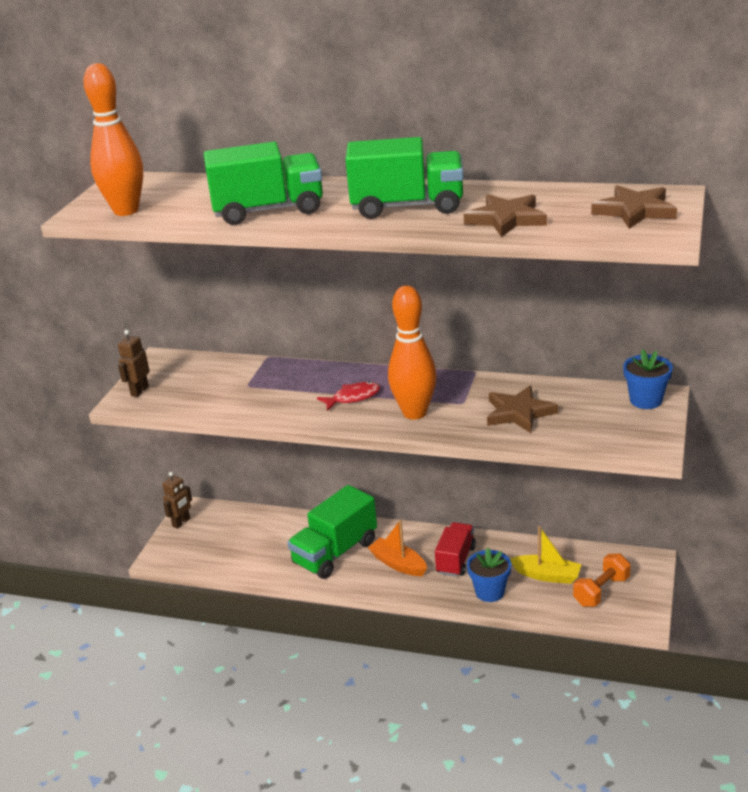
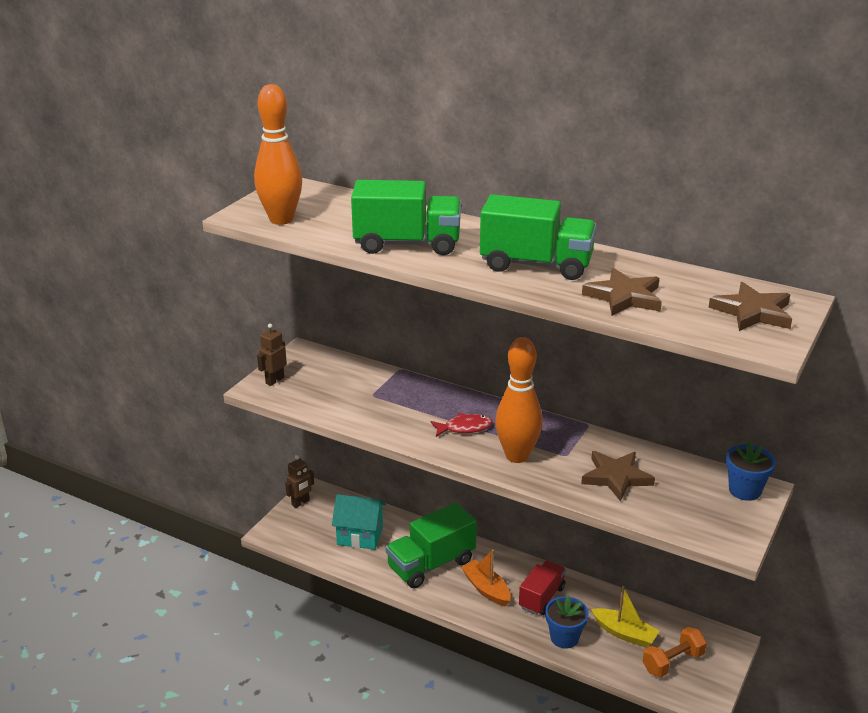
camera: 10 degrees right, 0 degrees up
none -> turquoise house [332,494,386,550]

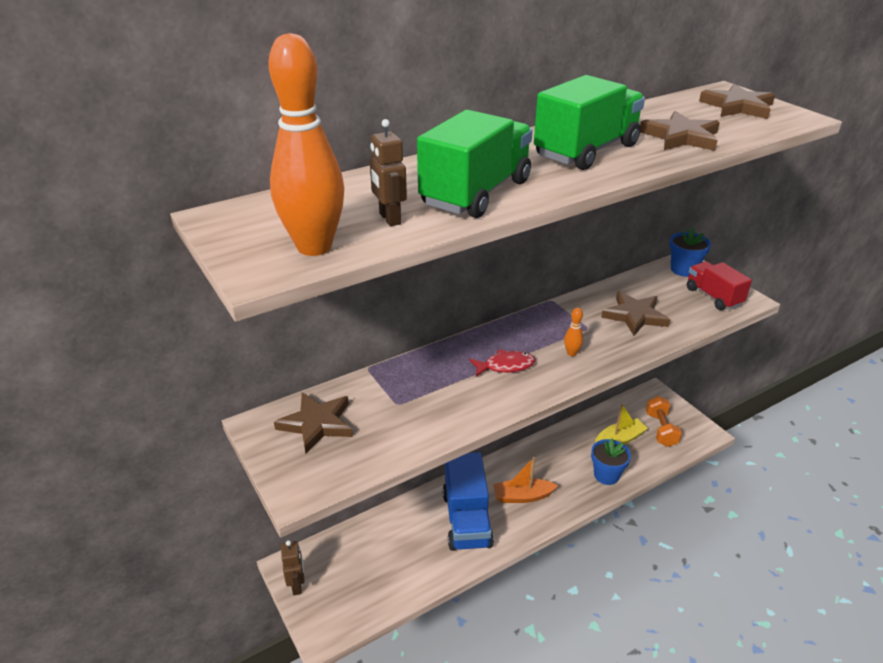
camera: 60 degrees left, 5 degrees up
brown robot [257,324,287,386] -> brown robot moved to [370,119,407,226]
turquoise house [332,494,386,550] -> none
green truck [386,502,477,588] -> blue truck [442,452,494,551]
red fish [430,413,493,437] -> red fish turned 60 degrees clockwise [469,350,535,377]
orange bowling pin [495,337,543,463] -> orange bowling pin [564,308,583,356], size x0.40
red truck [519,560,566,615] -> red truck moved to [687,261,752,310]
none -> brown star [274,392,353,454]

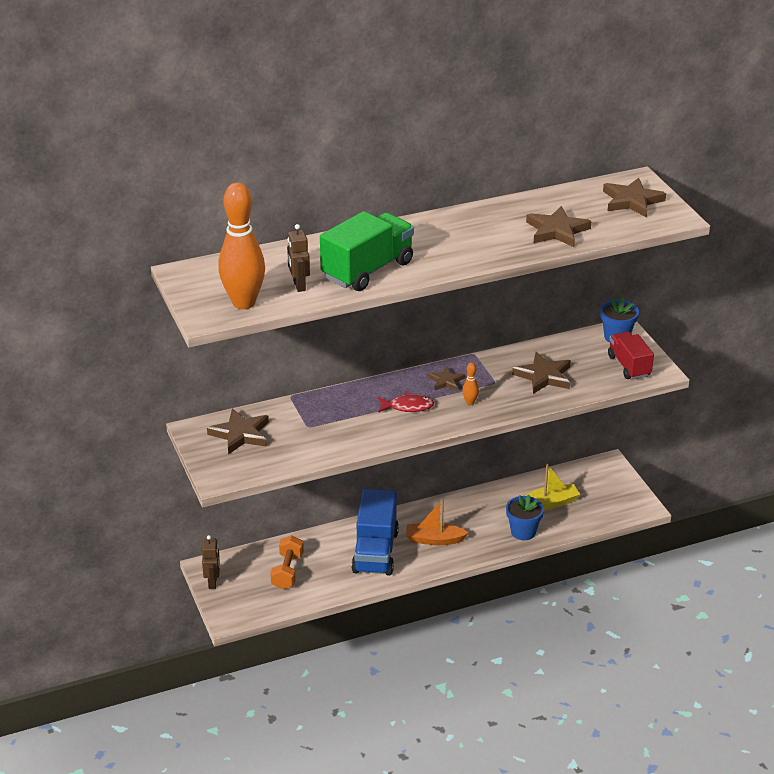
camera: 10 degrees right, 0 degrees up
green truck [534,75,645,170] -> none
orange dumbbell [646,396,682,447] -> orange dumbbell moved to [270,535,304,589]
none -> brown star [428,366,465,391]

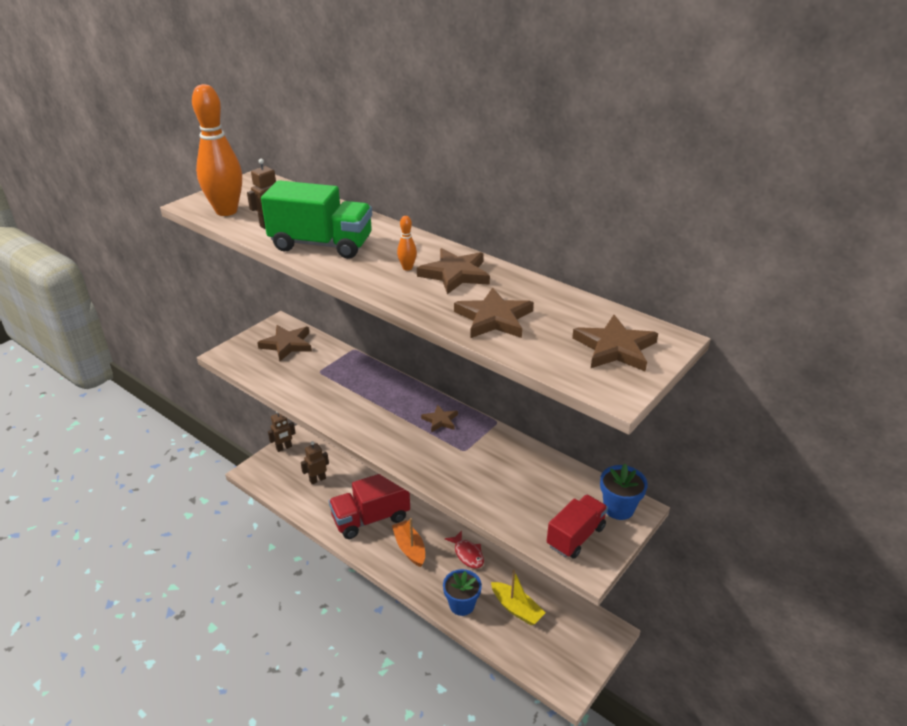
camera: 60 degrees right, 0 degrees up
orange dumbbell [270,535,304,589] -> brown robot [301,441,329,484]
blue truck [351,489,399,576] -> red truck [329,474,410,539]
red fish [378,392,434,413] -> red fish moved to [445,530,484,569]
orange bowling pin [462,362,479,405] -> orange bowling pin moved to [397,216,417,271]
brown star [512,352,571,394] -> brown star moved to [417,248,490,294]

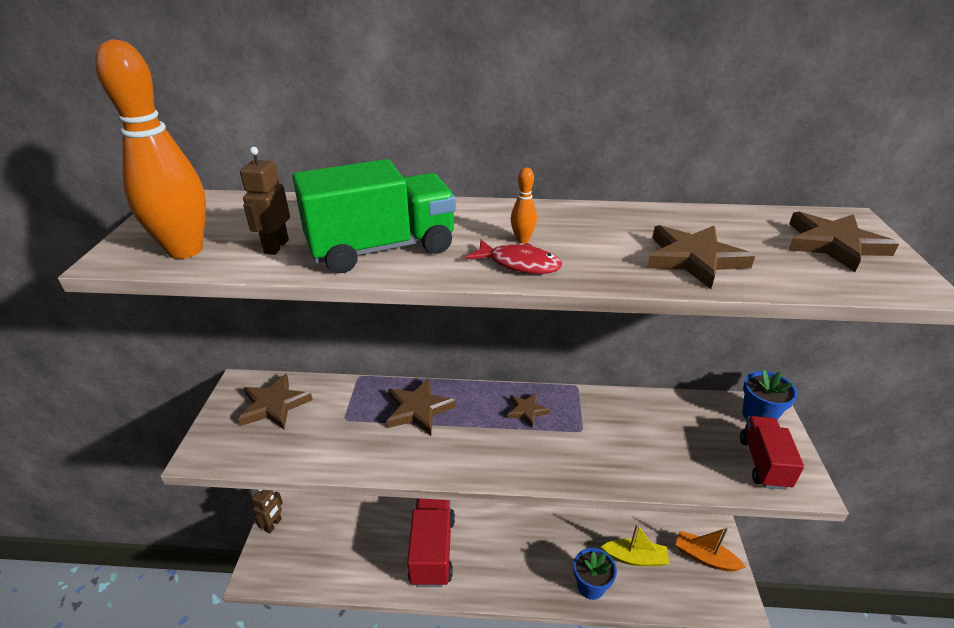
camera: 35 degrees left, 0 degrees up
brown robot [301,441,329,484] -> none
red truck [329,474,410,539] -> red truck turned 150 degrees clockwise [407,498,455,587]
orange boat [392,518,425,567] -> orange boat moved to [676,527,746,572]
brown star [417,248,490,294] -> brown star moved to [387,378,456,435]
red fish [445,530,484,569] -> red fish moved to [465,239,562,274]

